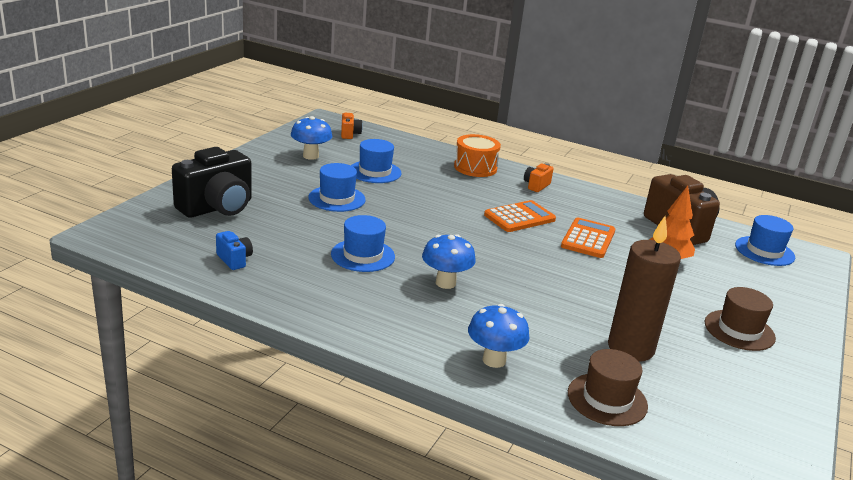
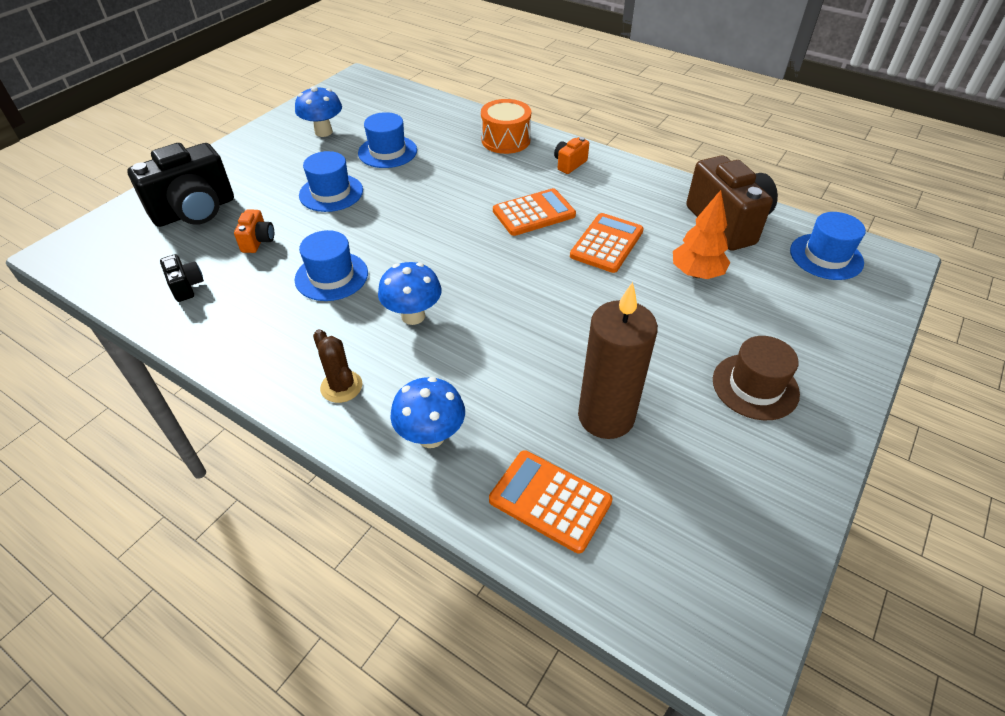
camera: 10 degrees right, 20 degrees up
blue camera [216,231,253,270] -> black camera [160,254,204,302]
orange camera [341,113,363,139] -> orange camera moved to [234,209,274,253]
brown hat [568,349,648,426] -> orange calculator [489,450,613,554]
none -> brown cactus [313,329,362,403]

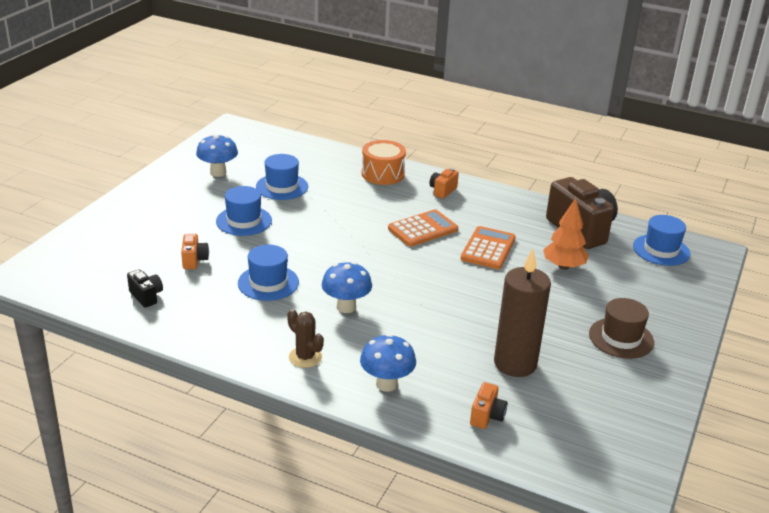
camera: 10 degrees left, 15 degrees down
black camera [127,143,234,227] -> none
orange calculator [489,450,613,554] -> orange camera [470,382,508,429]

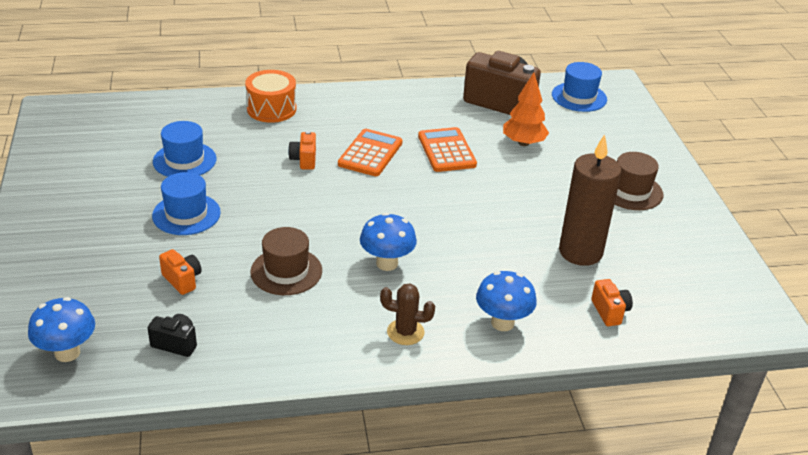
camera: 35 degrees left, 5 degrees up
blue mushroom [196,134,238,177] -> blue mushroom moved to [28,297,95,362]
blue hat [238,245,299,301] -> brown hat [250,227,322,295]
orange camera [429,168,459,199] -> orange camera moved to [288,131,316,170]

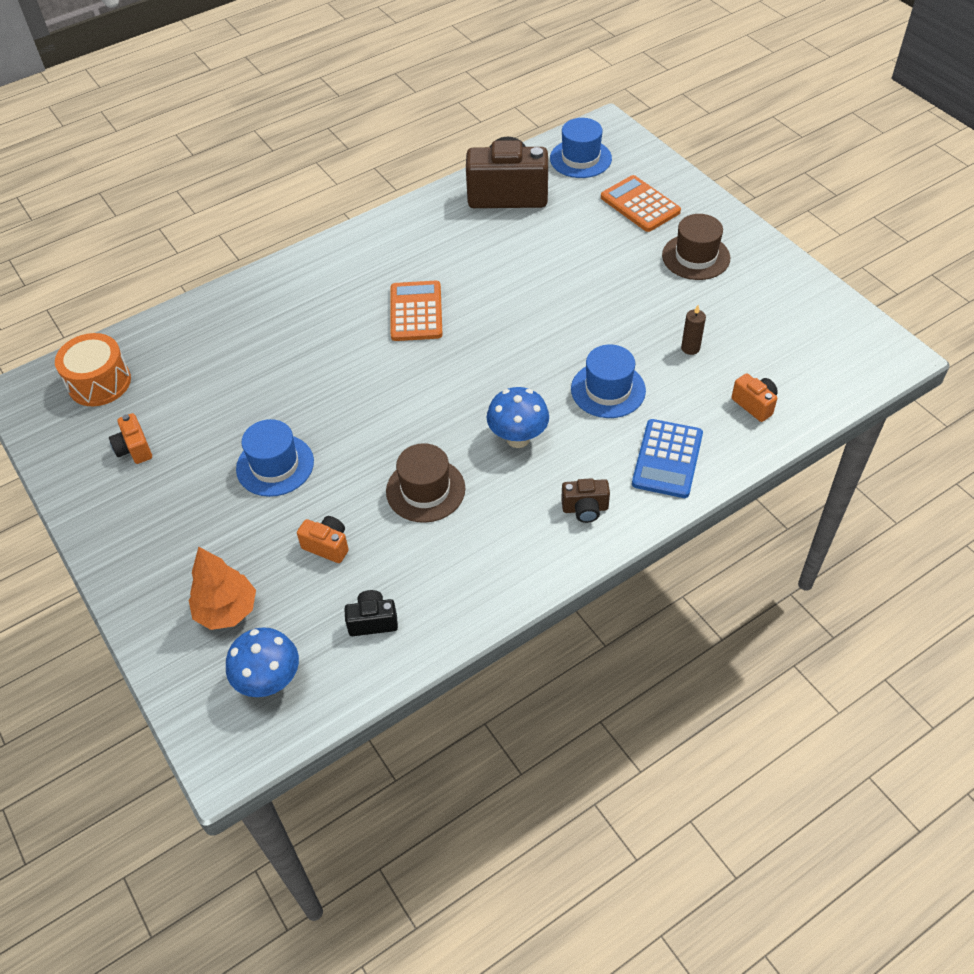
camera: 20 degrees left, 15 degrees up
blue hat [153,121,216,177] -> blue hat moved to [571,344,646,418]
orange drum [245,70,296,123] -> orange drum moved to [55,333,131,406]
orange camera [288,131,316,170] -> orange camera moved to [109,413,152,464]
brown cactus [380,283,435,345] -> brown camera [561,478,610,523]
orange calculator [418,127,477,172] -> orange calculator moved to [601,175,681,232]
blue mushroom [476,271,537,331] -> blue calculator [632,419,703,498]
orange tree [503,72,549,146] -> orange tree moved to [189,547,256,630]
brown candle [559,134,621,266] -> brown candle [681,305,706,355], size x0.40

